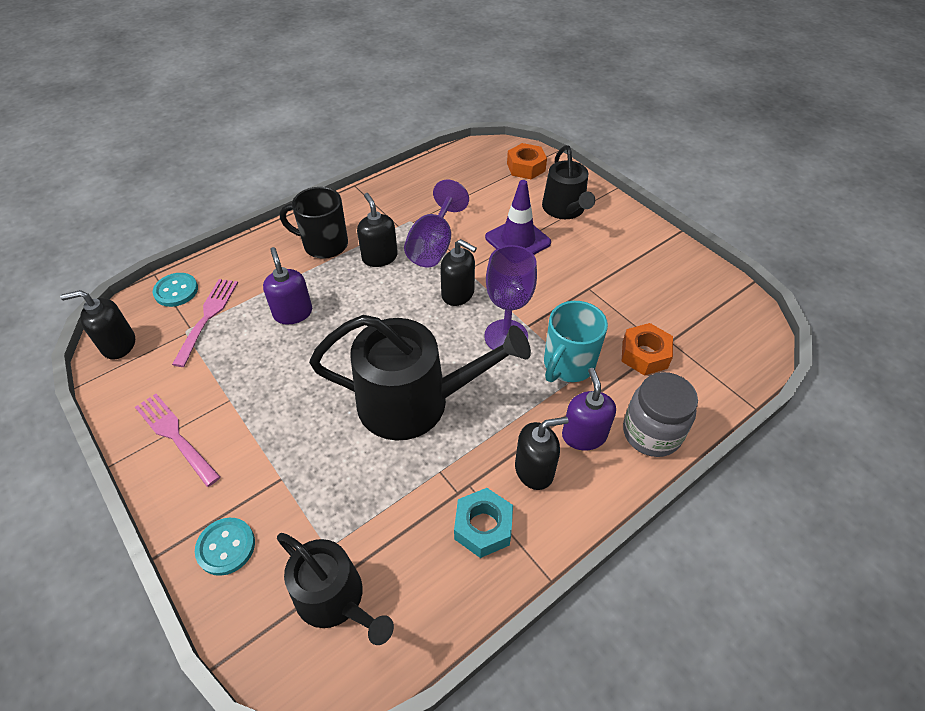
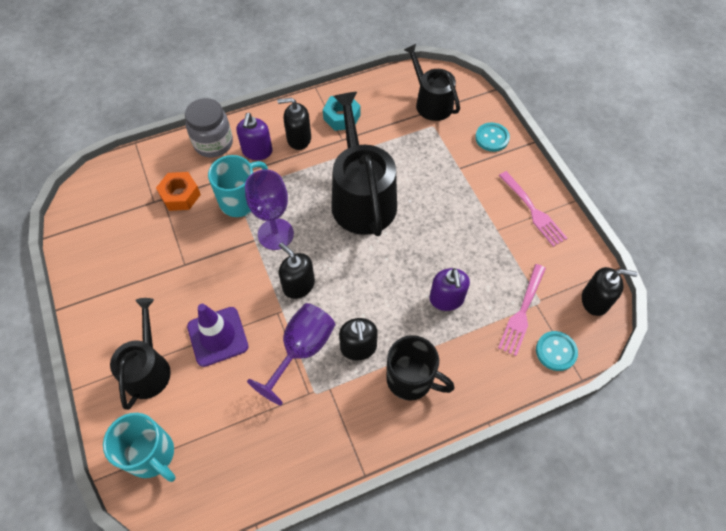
camera: 165 degrees left, 10 degrees up
black watering can [309,315,531,441] -> black watering can turned 60 degrees clockwise [331,92,397,236]
orange nut [507,143,547,179] -> turquoise mug [103,413,176,482]

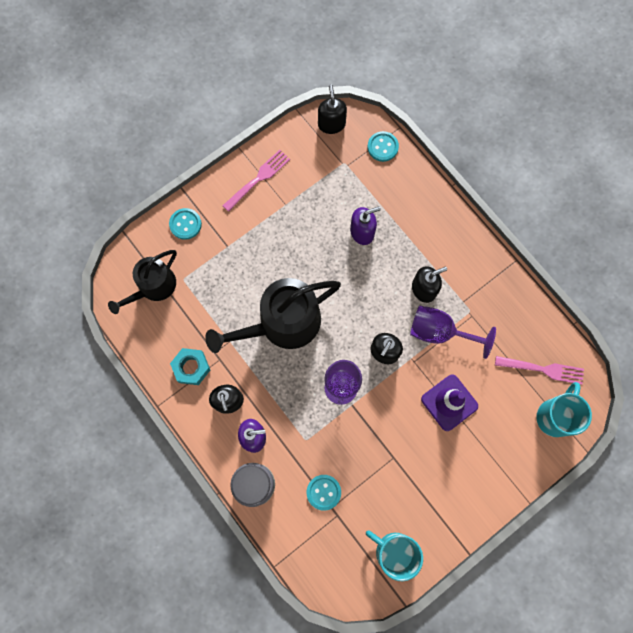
camera: 105 degrees left, 15 degrees up
black watering can [110,298,171,410] -> none
orange nut [156,172,201,211] -> turquoise button [307,475,341,511]
turquoise mug [208,155,268,217] -> turquoise mug moved to [366,530,423,581]
black mug [386,335,455,401] -> none
pink fork [498,264,546,356] -> pink fork moved to [495,356,584,385]

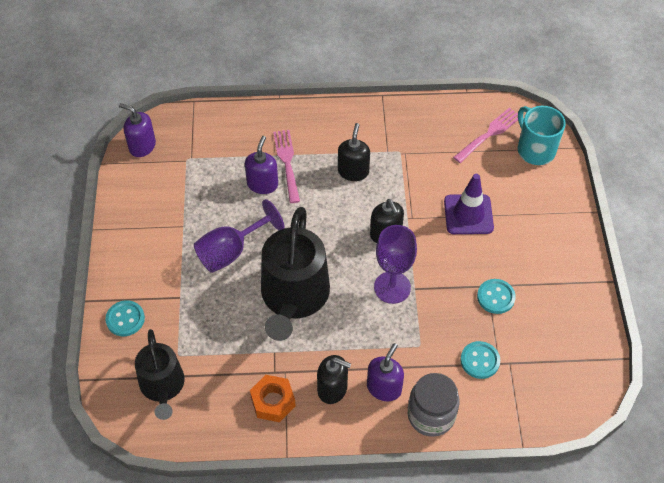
camera: 55 degrees left, 20 degrees down
turquoise nut [170,348,210,385] -> orange nut [250,375,295,422]
pink fork [222,150,290,212] -> pink fork moved to [273,130,300,203]
black soap dispenser [318,84,347,134] -> purple soap dispenser [119,103,156,157]
turquoise mug [366,530,423,581] -> none
turquoise button [367,131,399,162] -> turquoise button moved to [477,279,516,314]
purple goblet [410,306,496,359] -> purple goblet moved to [194,199,284,273]

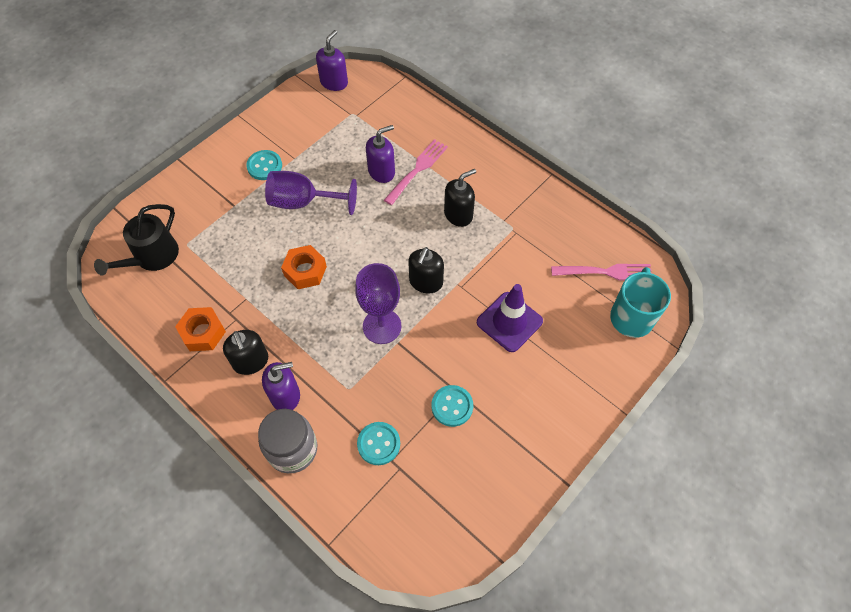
camera: 45 degrees right, 5 degrees up
turquoise button [105,300,145,336] -> turquoise button moved to [246,150,282,180]
purple soap dispenser [119,103,156,157] -> purple soap dispenser turned 45 degrees clockwise [316,30,348,91]
black watering can [261,207,330,341] -> orange nut [281,245,327,289]

